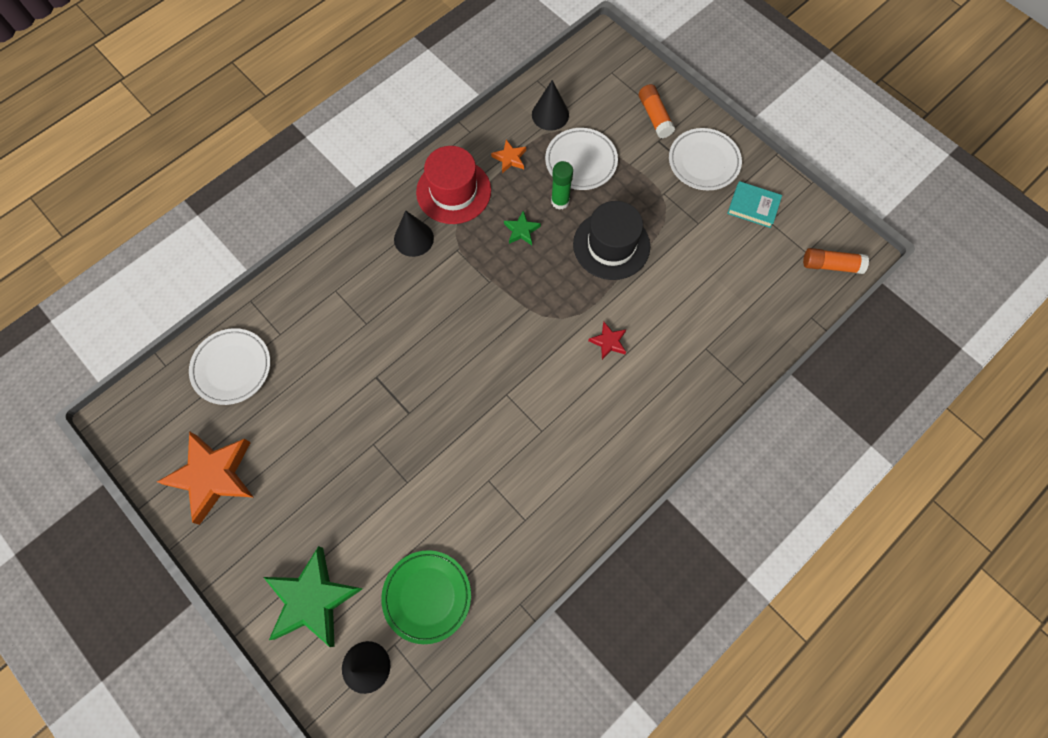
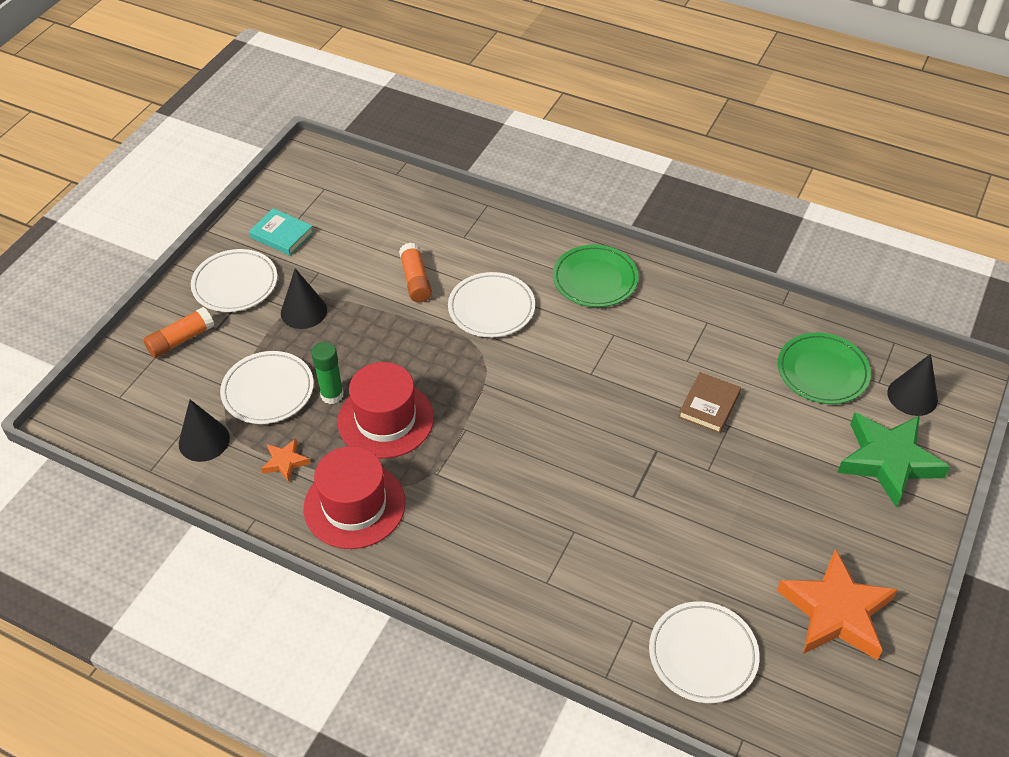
camera: 110 degrees left, 20 degrees down
black cone [394,211,434,257] -> black cone moved to [281,268,327,329]
green star [504,211,541,245] -> red hat [338,362,434,459]
black hat [573,201,650,280] -> none
red star [588,322,627,360] -> white plate [448,272,535,338]
turquoise book [727,181,782,228] -> turquoise book turned 60 degrees counterclockwise [249,208,314,256]
orange glue stick [803,248,869,274] -> orange glue stick moved to [399,243,432,303]
none -> green plate [553,245,638,307]
none -> brown book [678,372,741,434]

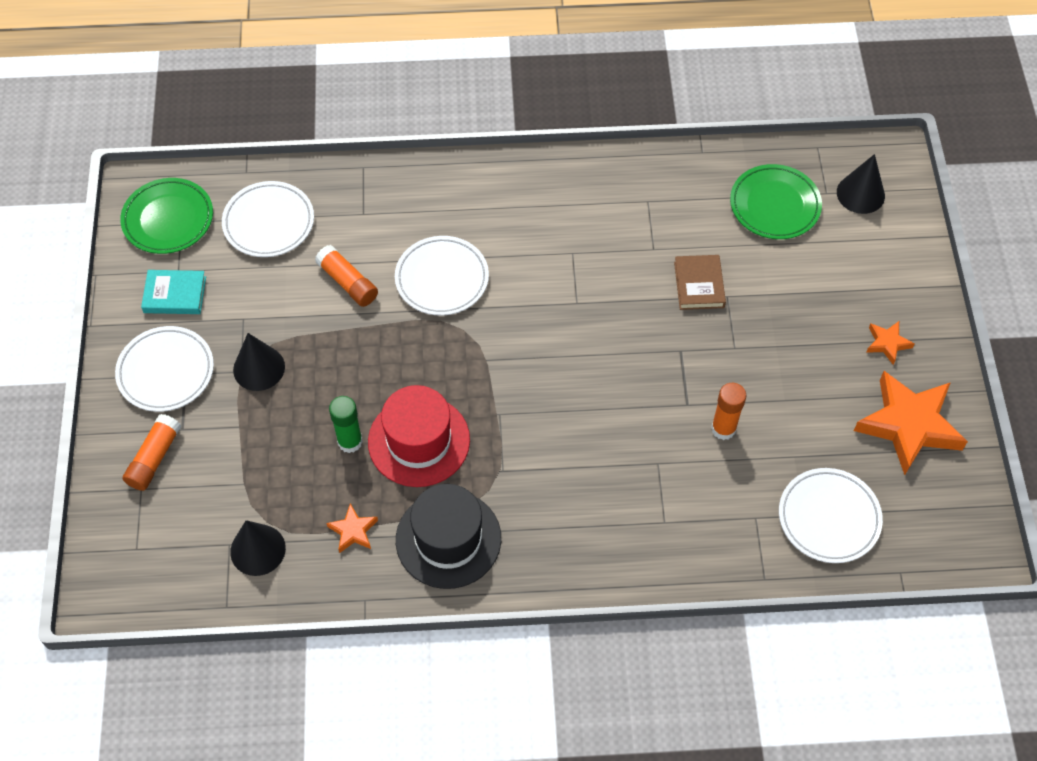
camera: 30 degrees left, 10 degrees up
white plate [220,351,314,424] -> white plate moved to [222,181,314,257]
red hat [304,446,406,549] -> black hat [396,484,501,589]
green plate [553,245,638,307] -> green plate moved to [120,178,213,254]
green star [837,412,950,508] -> none
none -> orange glue stick [711,383,747,440]
none -> orange star [866,321,915,365]

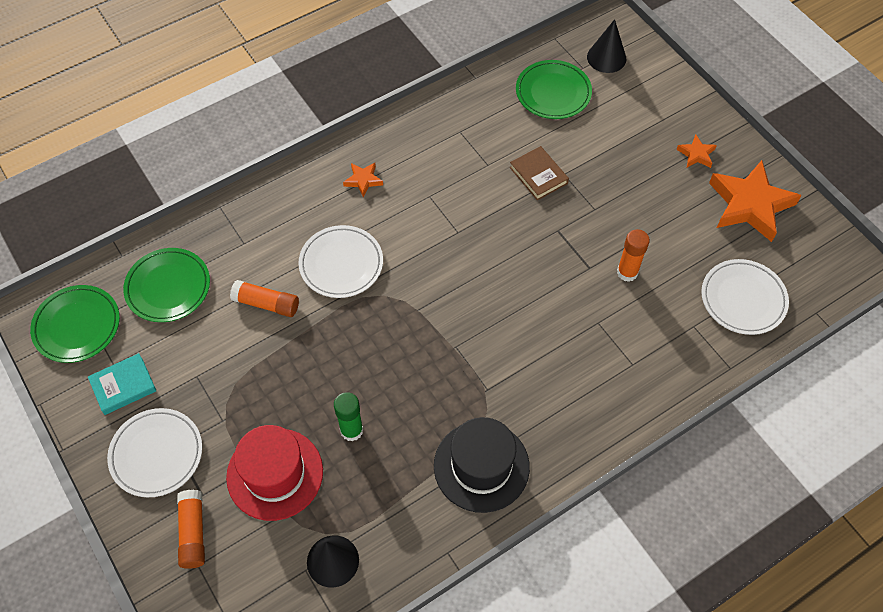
camera: 30 degrees left, 0 degrees up
white plate [222,181,314,257] -> green plate [123,248,210,322]
black cone [233,333,285,391] -> none
orange star [326,503,378,553] -> orange star moved to [343,163,383,198]
red hat [368,385,470,487] -> red hat moved to [226,425,323,521]

